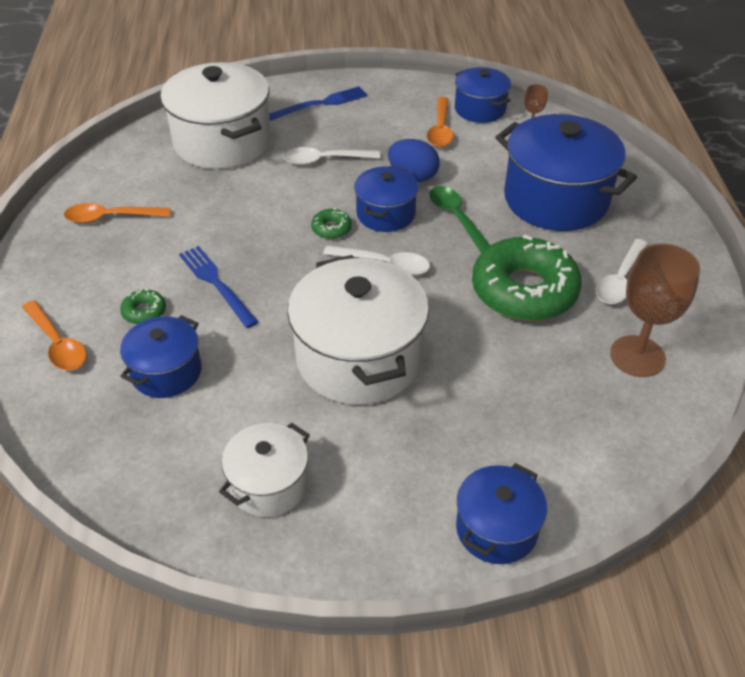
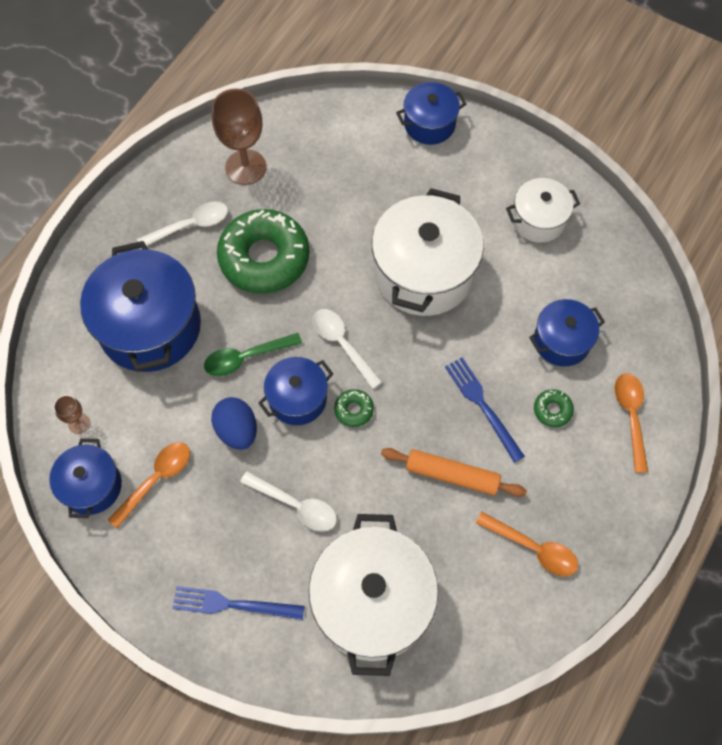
camera: 145 degrees left, 20 degrees up
blue fork [179,246,258,328] -> blue fork turned 150 degrees clockwise [445,357,525,463]
green spoon [429,186,490,253] -> green spoon turned 60 degrees clockwise [204,333,302,376]
none -> orange rolling pin [381,448,527,497]

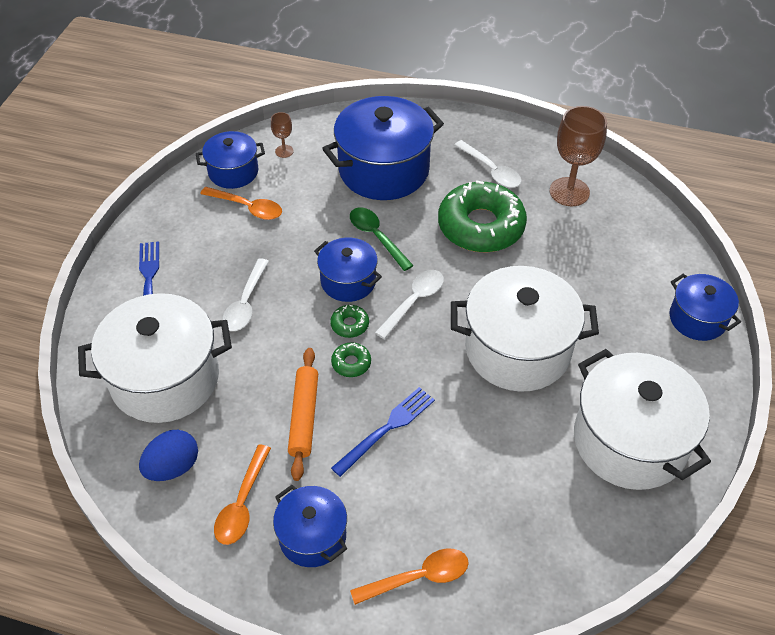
camera: 75 degrees right, 15 degrees down
blue egg [211,397,257,450] -> blue egg moved to [139,430,198,481]
white pot [506,178,580,243] -> white pot [574,349,711,490], size x1.81
blue pot [529,299,605,366] -> blue pot moved to [273,485,347,567]
green donut [534,389,574,427] -> green donut moved to [331,342,371,377]

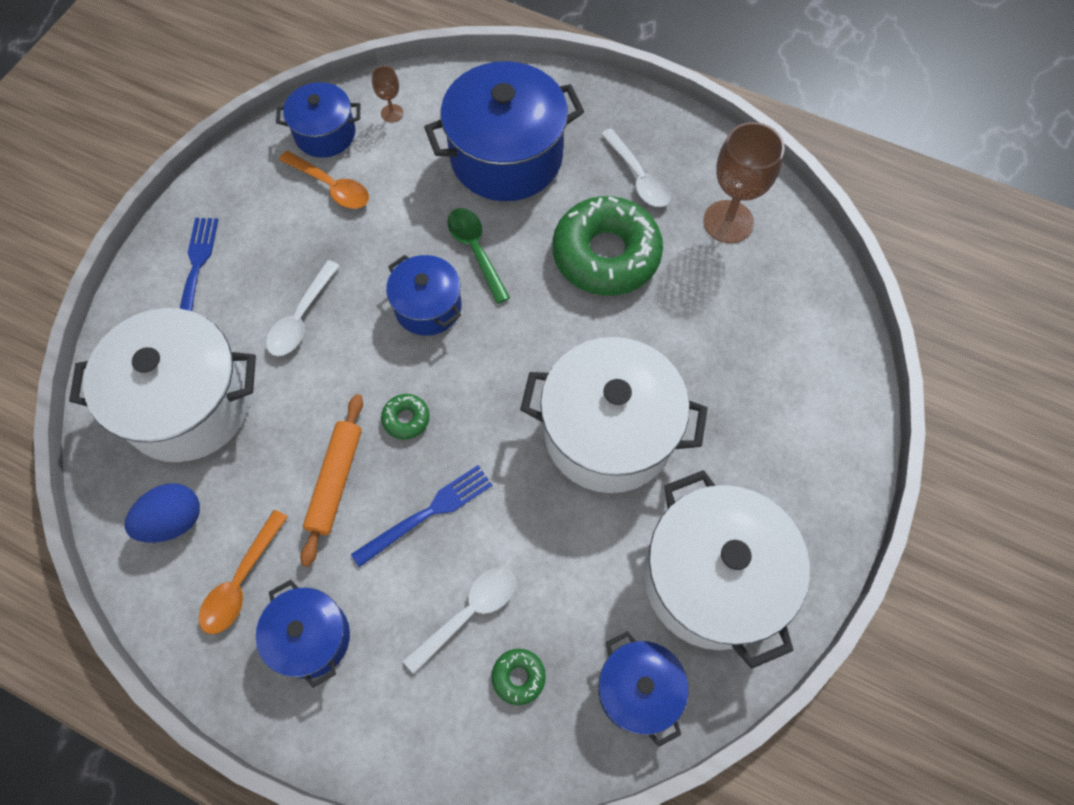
camera: 10 degrees right, 15 degrees up
green donut [330,305,369,338] -> green donut moved to [492,648,546,705]
orange spoon [350,548,469,605] -> none
white spoon [375,270,444,339] -> white spoon moved to [403,567,516,674]
blue pot [669,274,741,341] -> blue pot moved to [599,631,689,747]

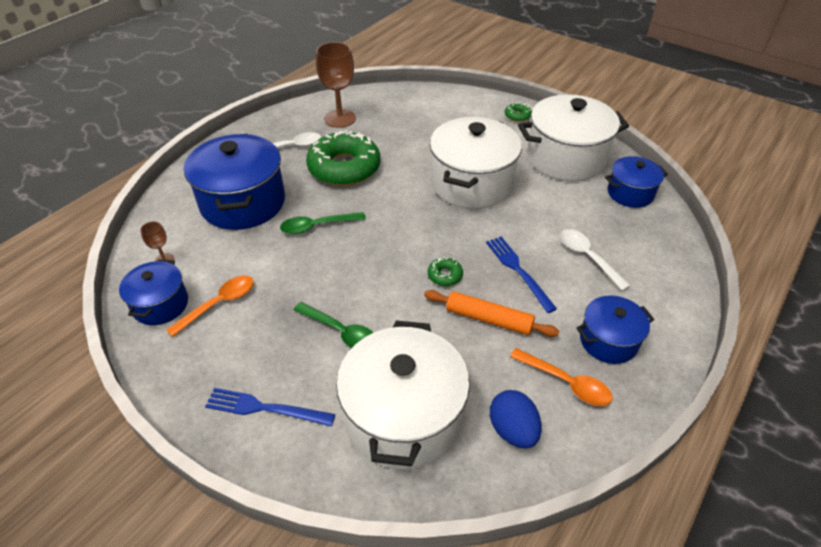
camera: 80 degrees left, 20 degrees down
white spoon [266,260,340,356] -> green spoon [293,302,373,348]
blue pot [386,255,461,336] -> none
green donut [492,648,546,705] -> green donut moved to [505,102,532,122]

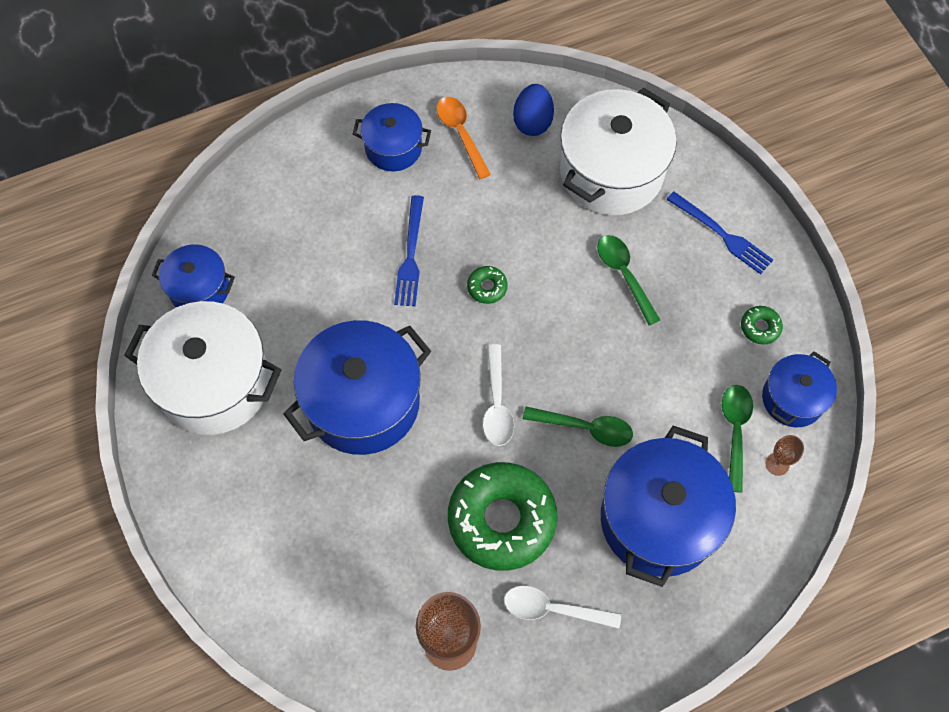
camera: 150 degrees left, 20 degrees up
orange spoon [166,275,254,337] -> none
orange rolling pin [424,290,559,337] -> none
white pot [430,117,522,209] -> blue pot [283,320,431,455]
green donut [505,102,532,122] -> green donut moved to [741,306,783,345]
white spoon [560,229,630,291] -> white spoon moved to [483,344,514,446]
none -> green spoon [722,385,753,493]

